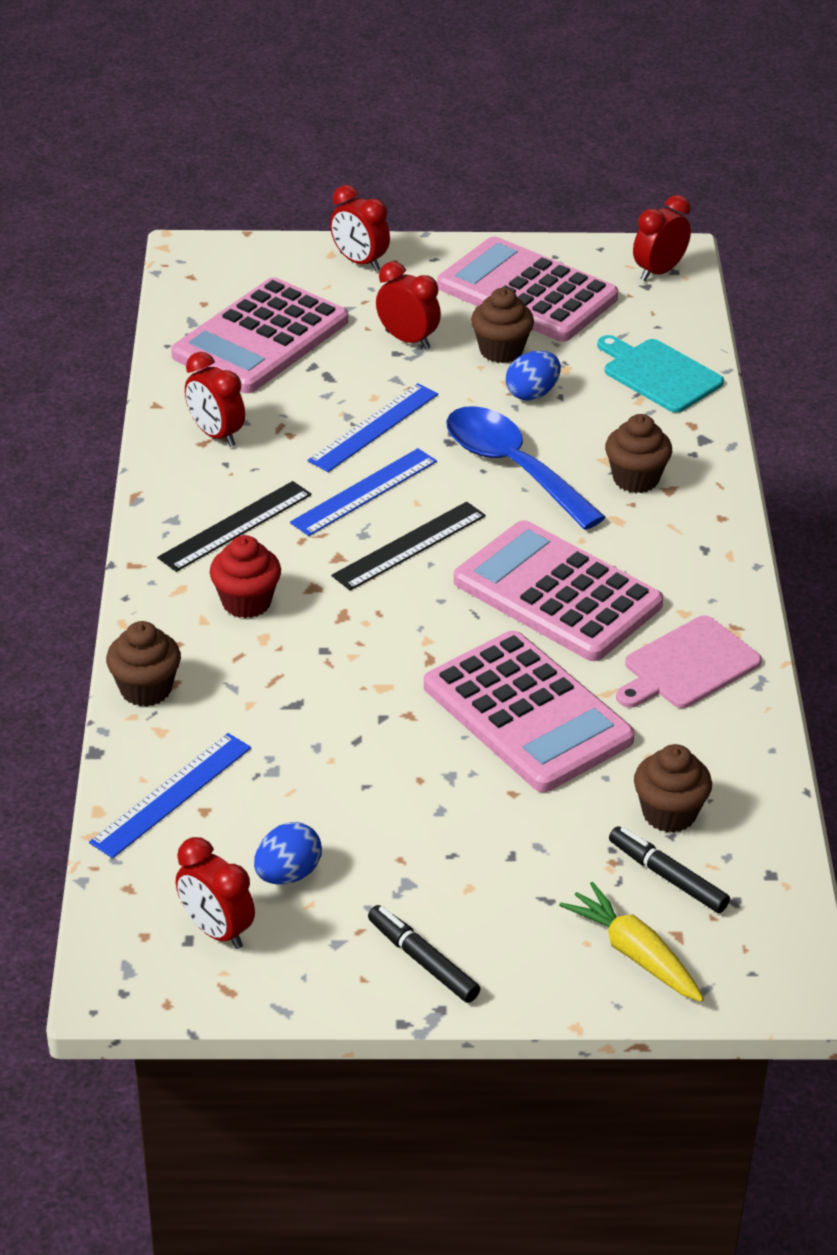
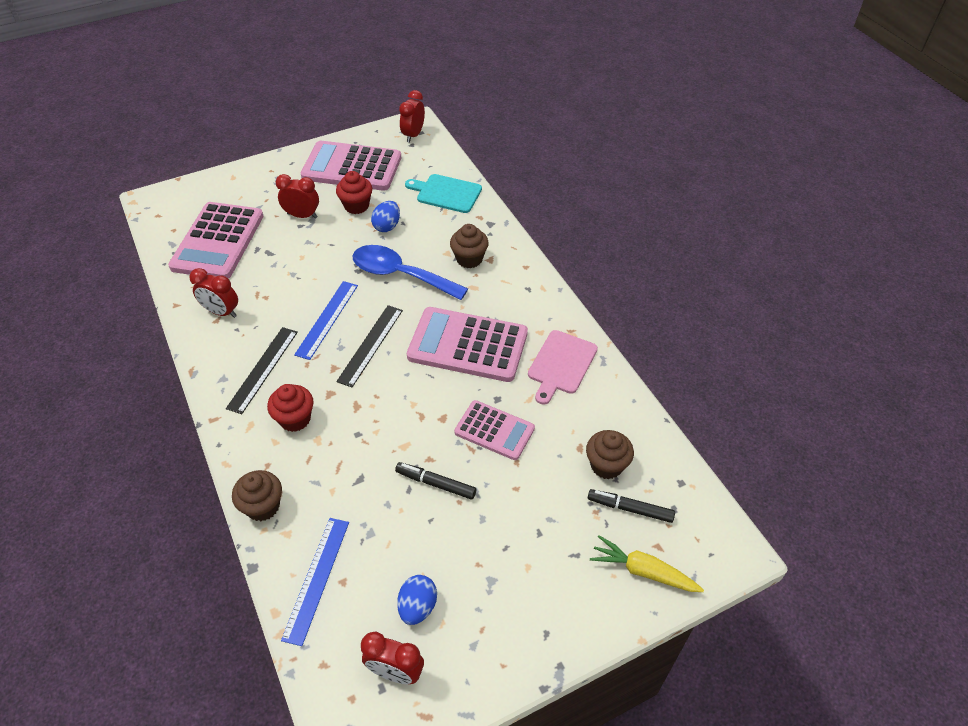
camera: 25 degrees left, 10 degrees up
blue ruler [308,383,438,472] -> none
red clock [330,185,390,271] -> none
black marker [368,905,480,1003] -> black marker moved to [395,462,476,499]
pink calculator [424,631,635,792] -> pink calculator [454,400,535,460], size x0.60
brown cupcake [471,288,534,363] -> red cupcake [336,171,372,214]

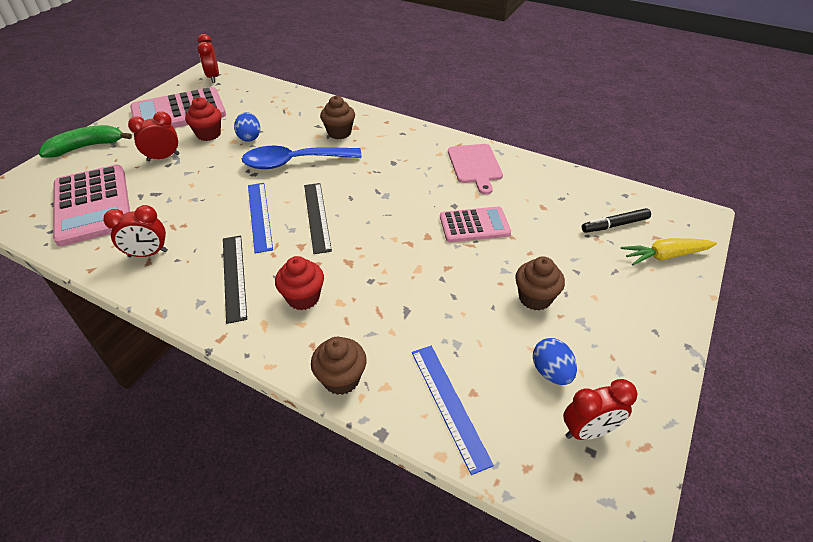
camera: 35 degrees left, 5 degrees down
black marker [395,462,476,499] -> none
turquoise cutting board [405,174,482,213] -> none
pink calculator [407,307,528,382] -> none
brown cupcake [586,430,634,479] -> brown cupcake moved to [515,257,565,311]
none -> green banana [39,125,132,158]

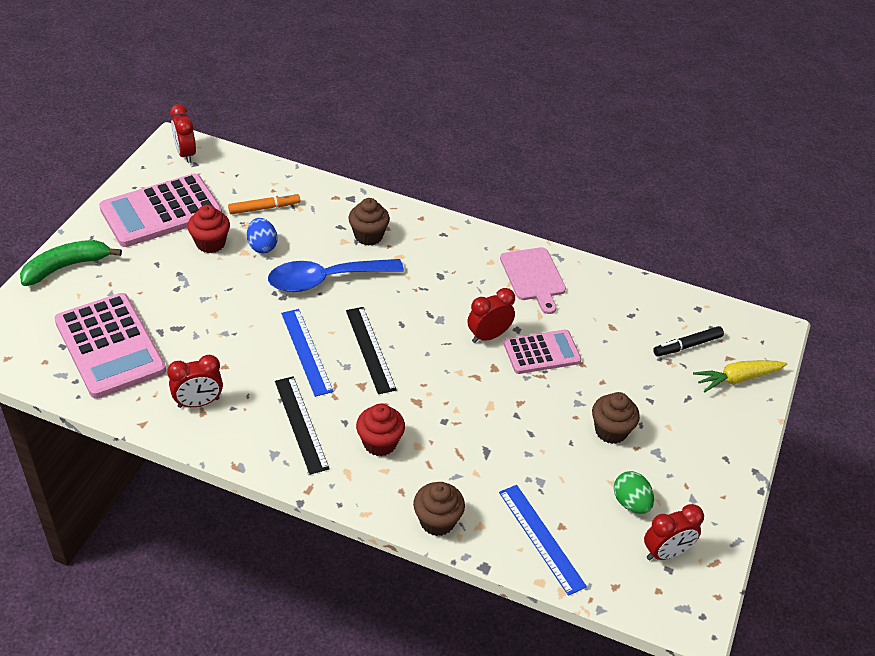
camera: 10 degrees left, 0 degrees up
red clock [128,112,179,161] -> red clock moved to [468,288,515,343]
blue egg [533,338,577,385] -> green egg [614,471,654,514]
none -> orange marker [228,193,300,214]

